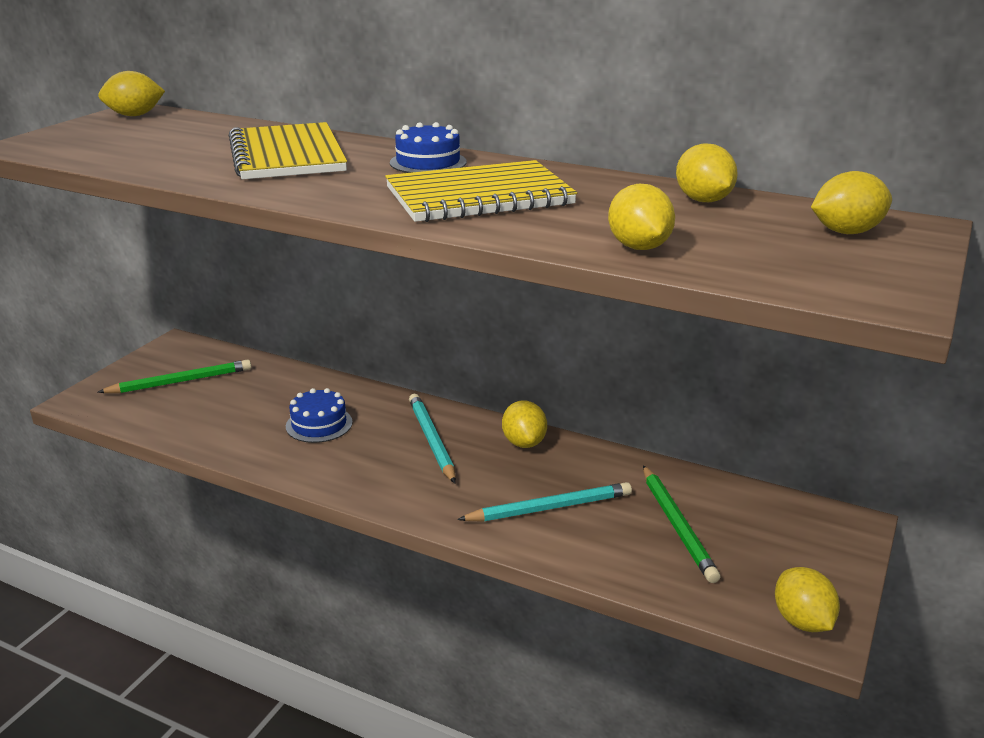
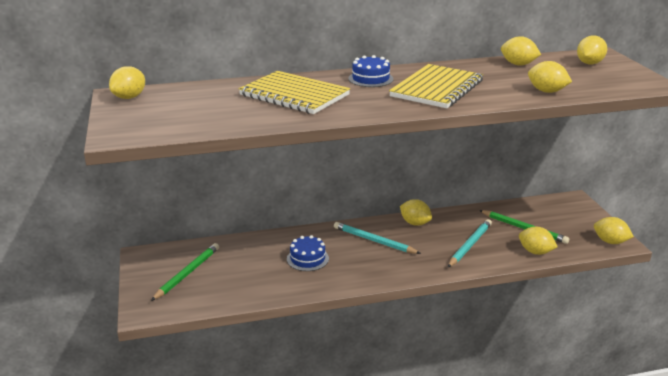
camera: 40 degrees left, 0 degrees up
none -> yellow lemon [519,227,558,255]

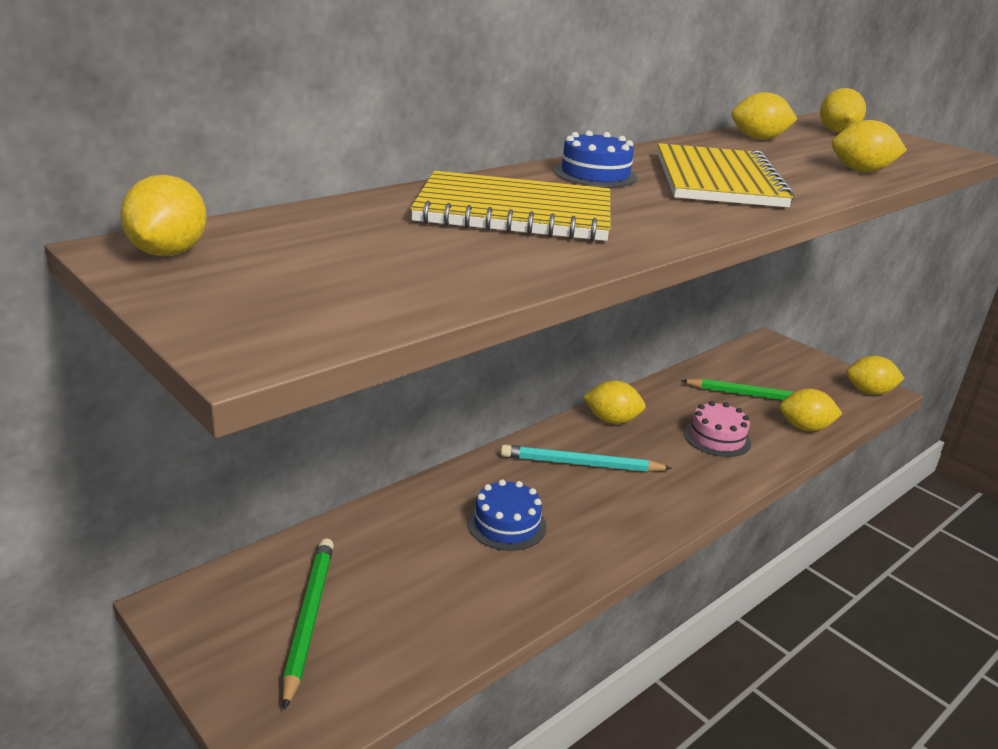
camera: 30 degrees left, 0 degrees up
turquoise pencil [448,219,492,267] -> pink cake [684,401,751,457]

